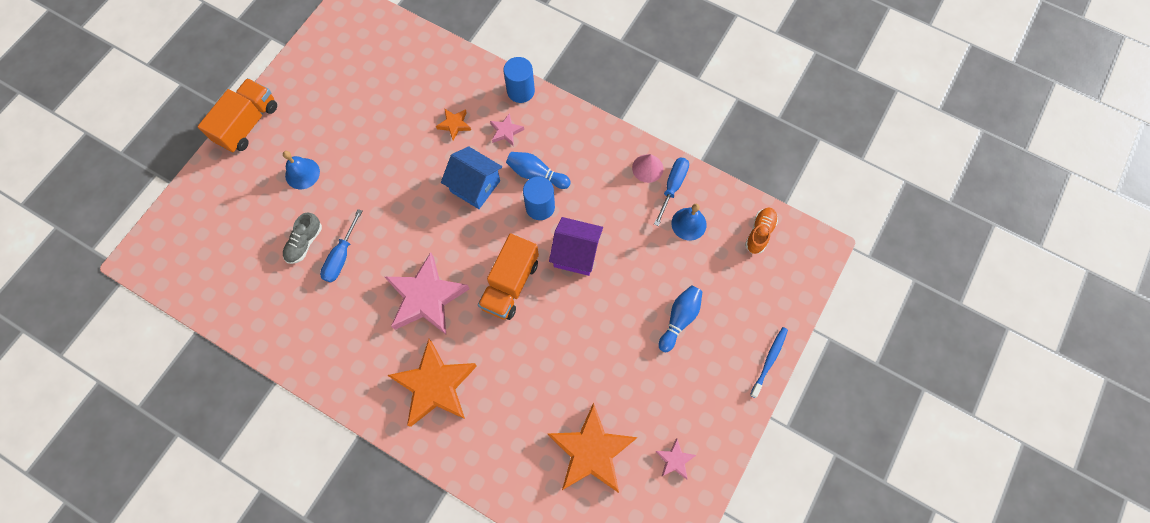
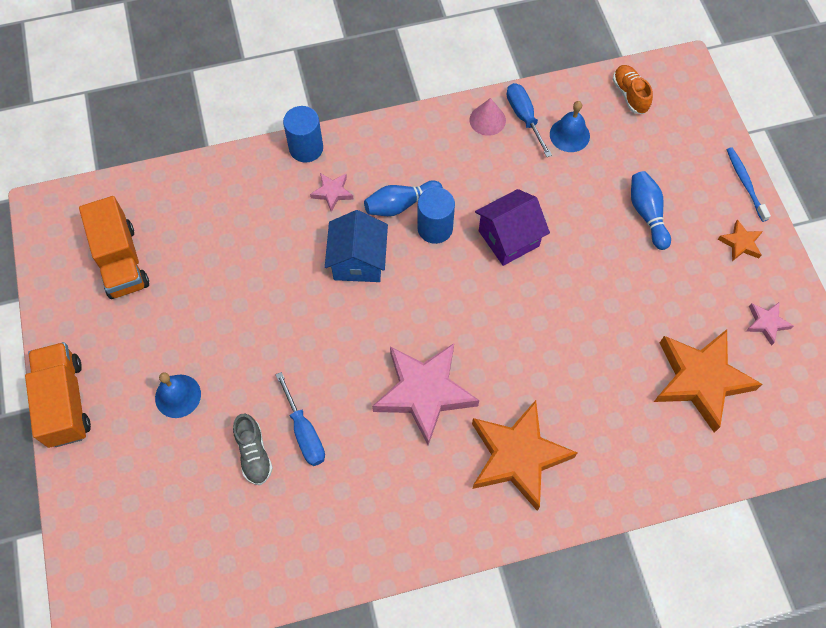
camera: 45 degrees left, 5 degrees down
orange star [436,108,471,140] -> orange star moved to [718,220,763,261]
blue house [441,146,502,209] -> blue house turned 75 degrees counterclockwise [325,210,388,282]
orange truck [478,233,539,320] -> orange truck moved to [79,196,149,299]

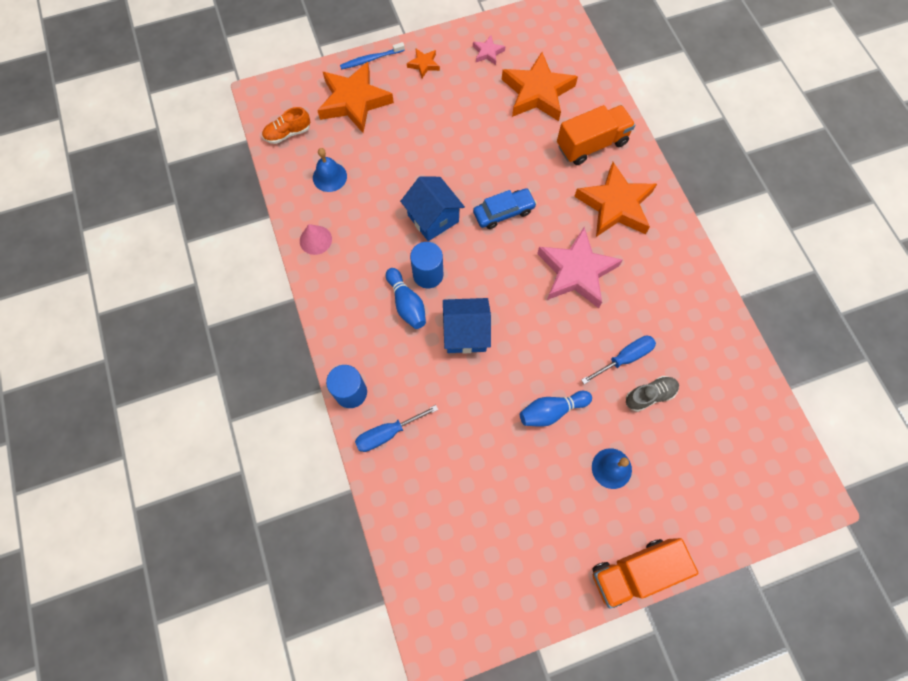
camera: 95 degrees left, 5 degrees up
orange truck [79,196,149,299] -> orange truck moved to [557,105,635,165]
pink star [310,173,354,212] -> none
purple house [475,189,550,266] -> blue house [400,176,465,241]
blue screwdriver [507,83,552,157] -> blue screwdriver moved to [355,405,438,452]
blue bowling pin [631,171,671,250] -> blue bowling pin moved to [520,391,592,427]
none -> orange star [317,62,394,133]
none -> blue car [473,188,537,229]

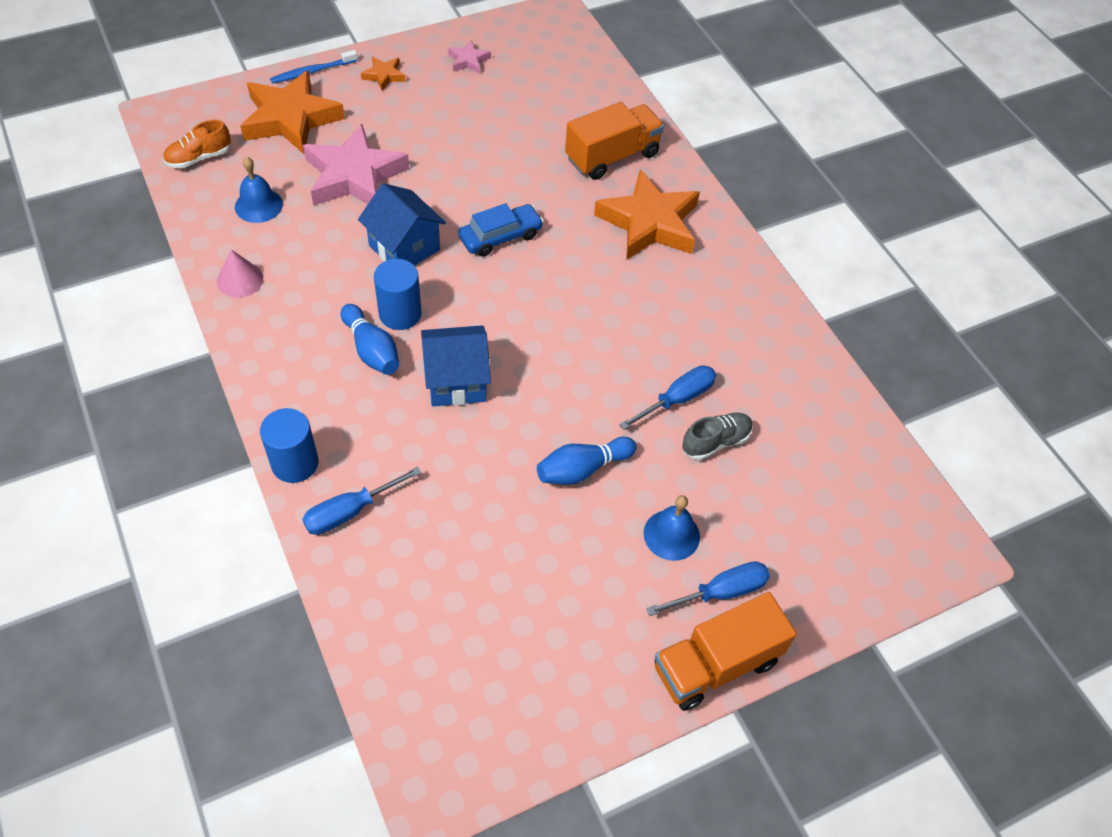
camera: 10 degrees left, 15 degrees down
orange star [502,52,578,121] -> none
pink star [537,227,623,308] -> pink star moved to [303,124,409,206]
none -> blue screwdriver [646,561,770,616]

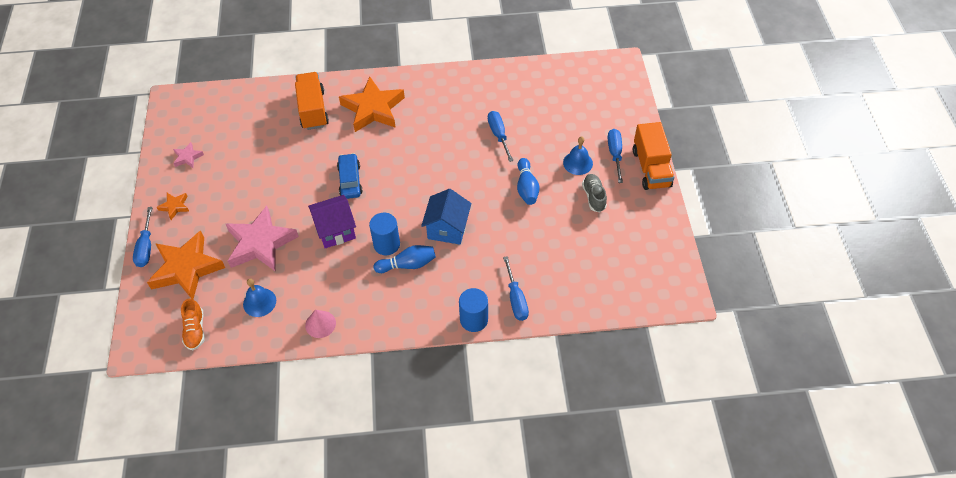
camera: 65 degrees left, 0 degrees up
blue toothbrush [270,50,358,84] -> blue screwdriver [133,207,153,267]
blue house [358,183,446,265] -> purple house [308,195,356,248]
grey shoe [682,413,753,460] -> grey shoe moved to [582,174,607,212]

